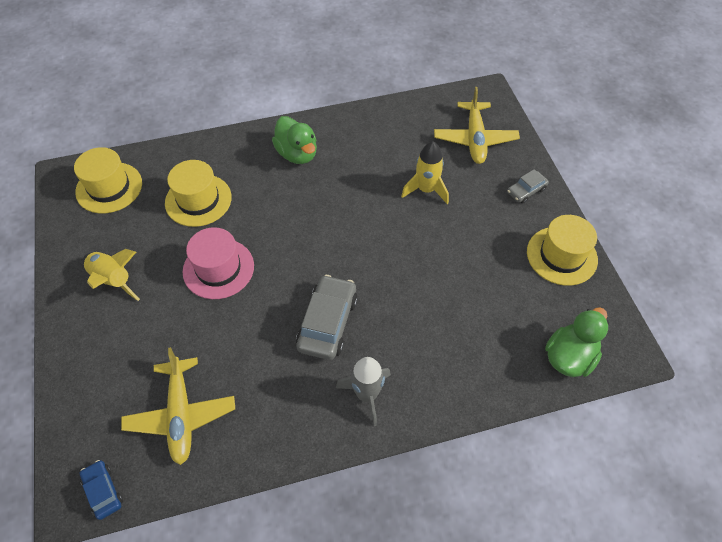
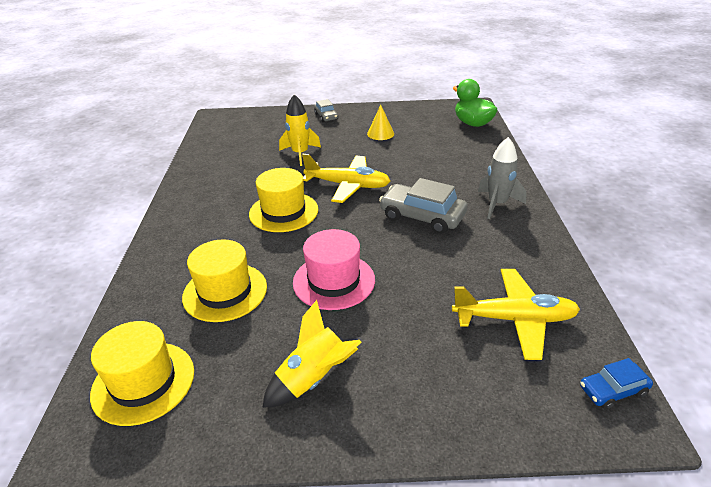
camera: 75 degrees left, 20 degrees down
green duck [272,116,317,164] -> none
yellow plane [434,87,520,164] -> yellow plane moved to [302,154,390,203]
yellow hat [527,215,598,286] -> yellow hat moved to [249,168,318,232]
none -> yellow cone [367,105,394,140]

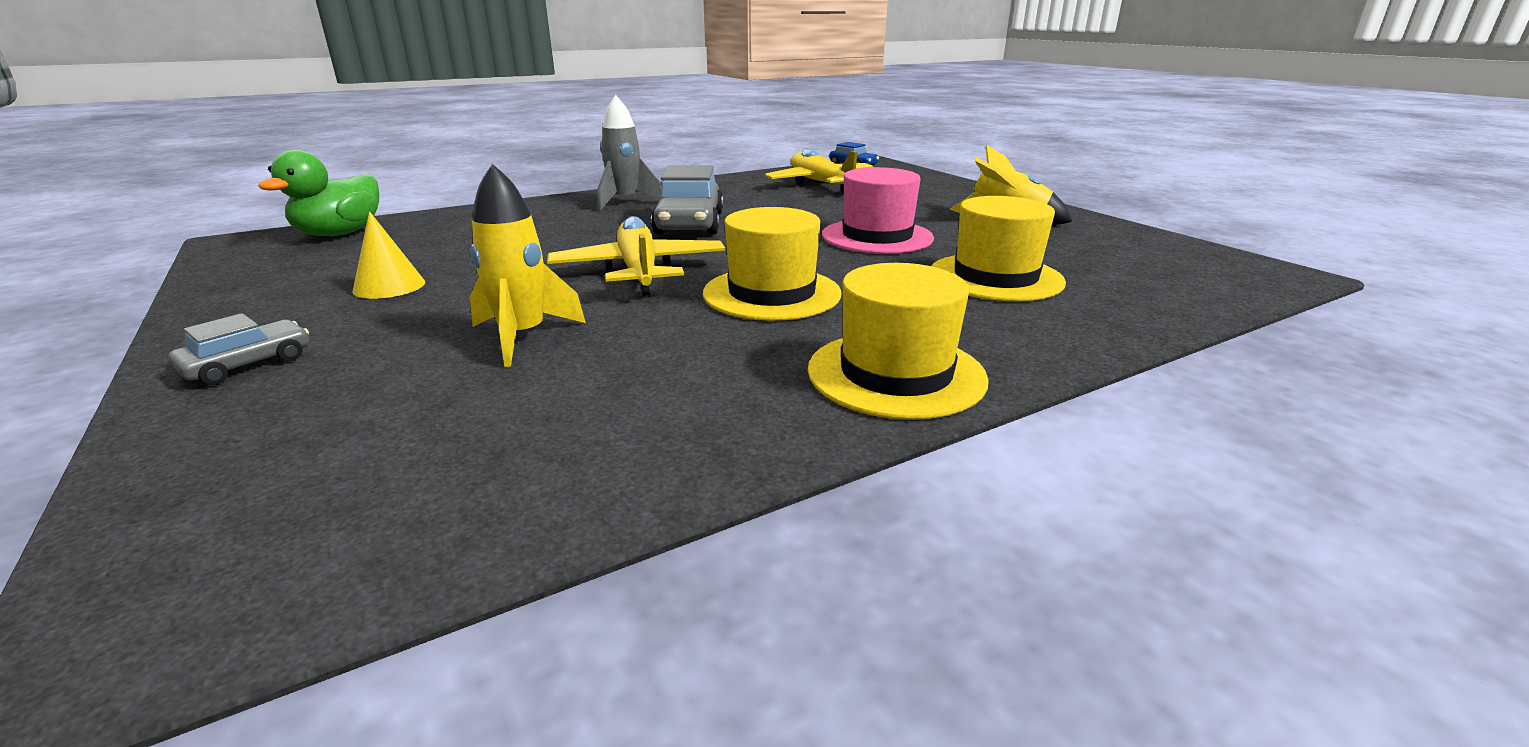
camera: 120 degrees left, 10 degrees down
yellow hat [90,321,194,426] -> yellow hat moved to [808,263,989,420]

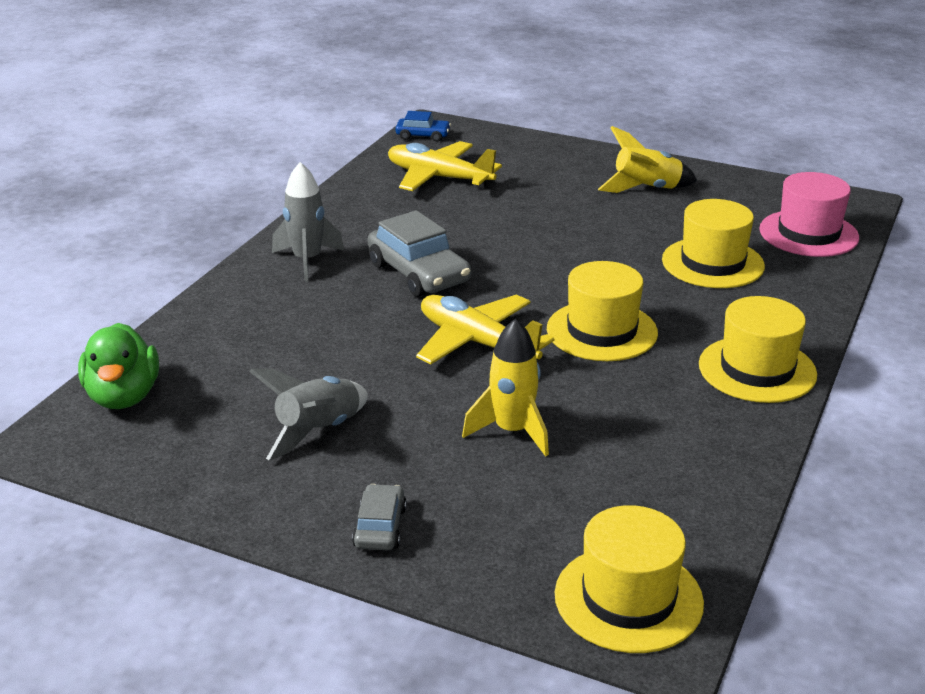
camera: 35 degrees left, 5 degrees up
yellow cone [352,211,425,299] -> grey rocket [249,368,368,460]
pink hat [822,167,934,254] -> pink hat moved to [759,172,859,257]
none -> yellow hat [555,505,704,653]

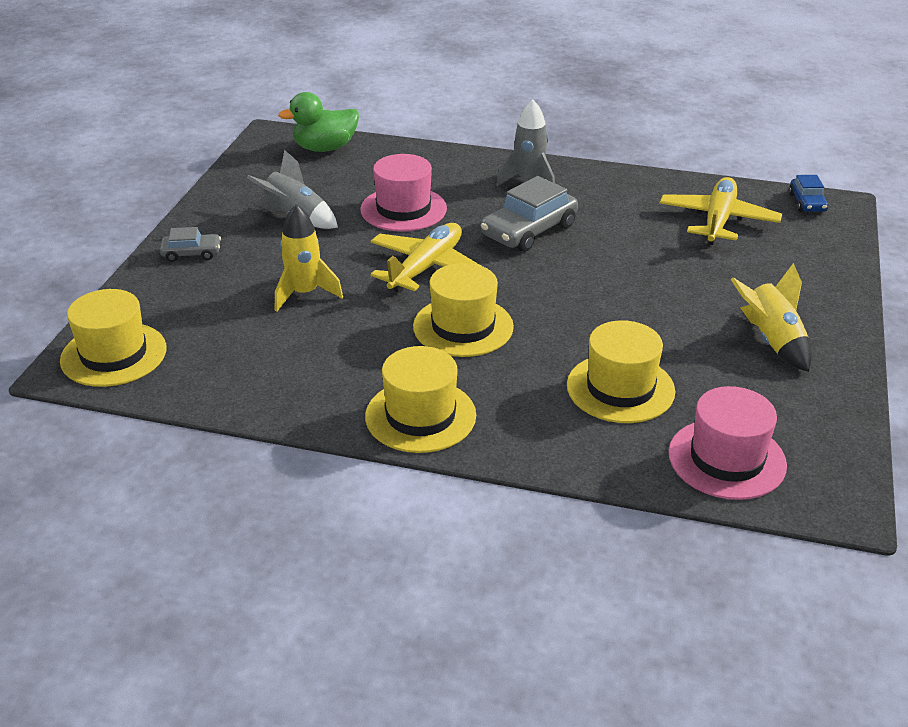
camera: 80 degrees right, 5 degrees up
none -> pink hat [360,154,447,232]

